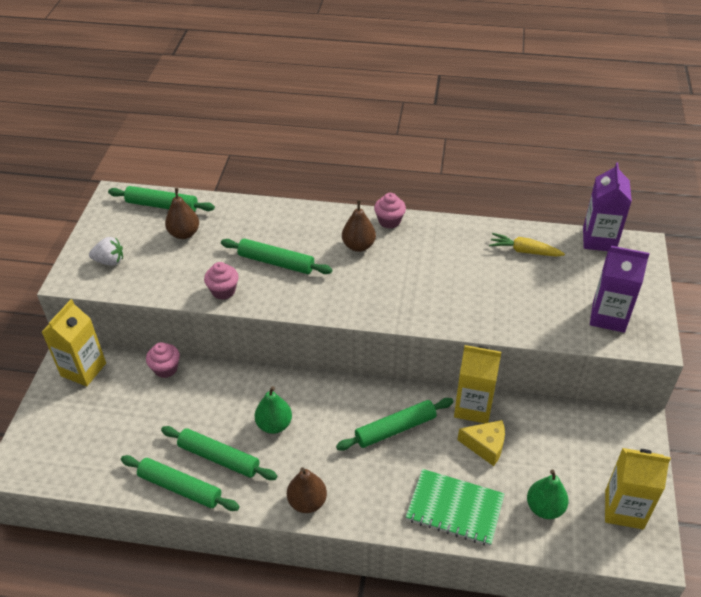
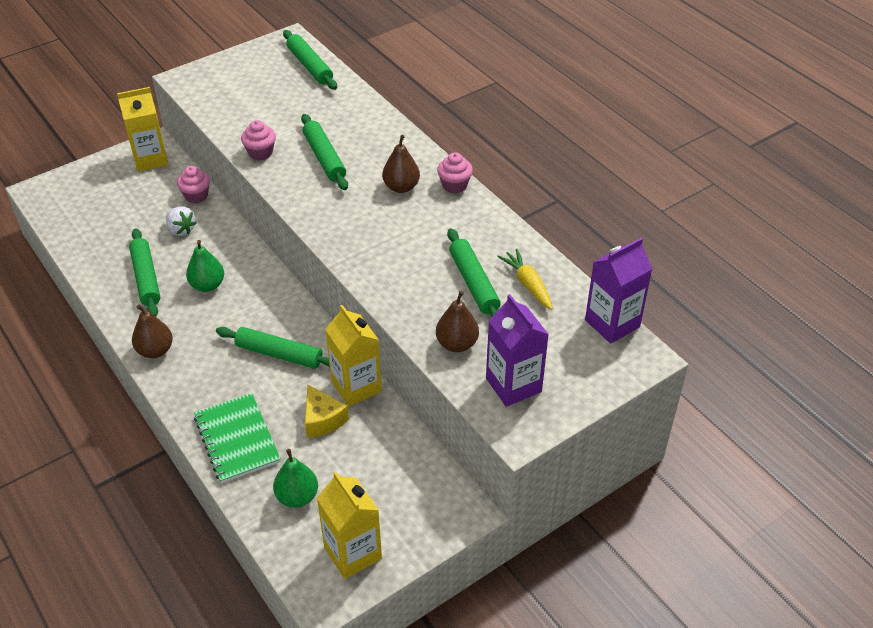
camera: 45 degrees right, 0 degrees up
white strawberry [89,237,123,266] -> white strawberry moved to [166,206,197,236]
green rolling pin [121,455,240,511] -> green rolling pin moved to [447,228,501,317]
brown pear [165,188,199,239] -> brown pear moved to [436,291,479,352]

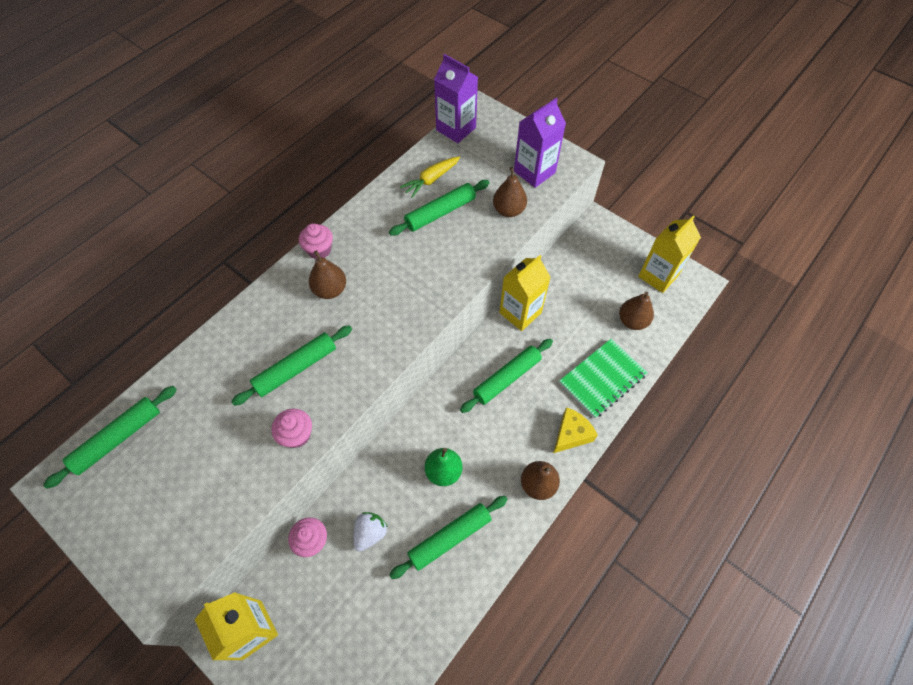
camera: 105 degrees left, 15 degrees up
green rolling pin [216,327,330,369] -> green rolling pin turned 45 degrees clockwise [460,339,553,413]
green pear [273,449,318,508] -> brown pear [619,291,654,330]
yellow cheese [305,385,349,438] -> yellow cheese moved to [553,407,598,453]

